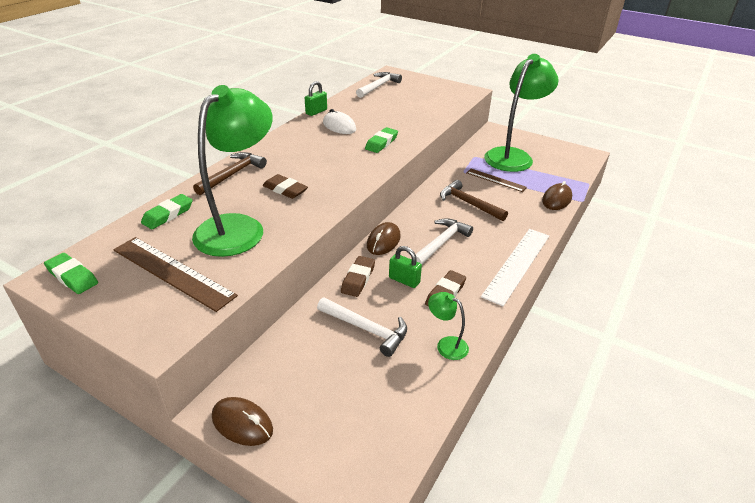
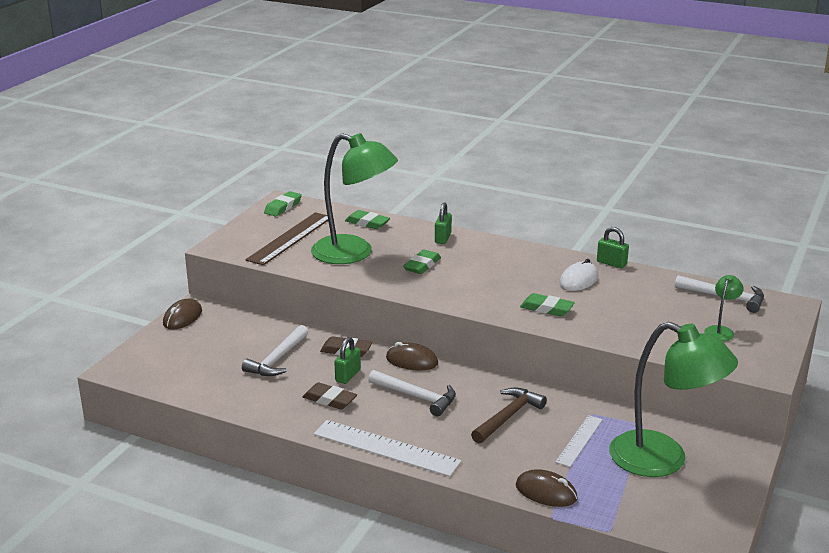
camera: 85 degrees right, 10 degrees down
brown hammer [193,152,267,195] -> green padlock [435,202,452,244]
brown eraser [263,174,308,199] -> green eraser [403,250,441,274]
green lamp [428,292,469,360] -> green lamp moved to [704,275,744,341]
brown ruler [466,169,527,192] -> white ruler [555,415,603,467]

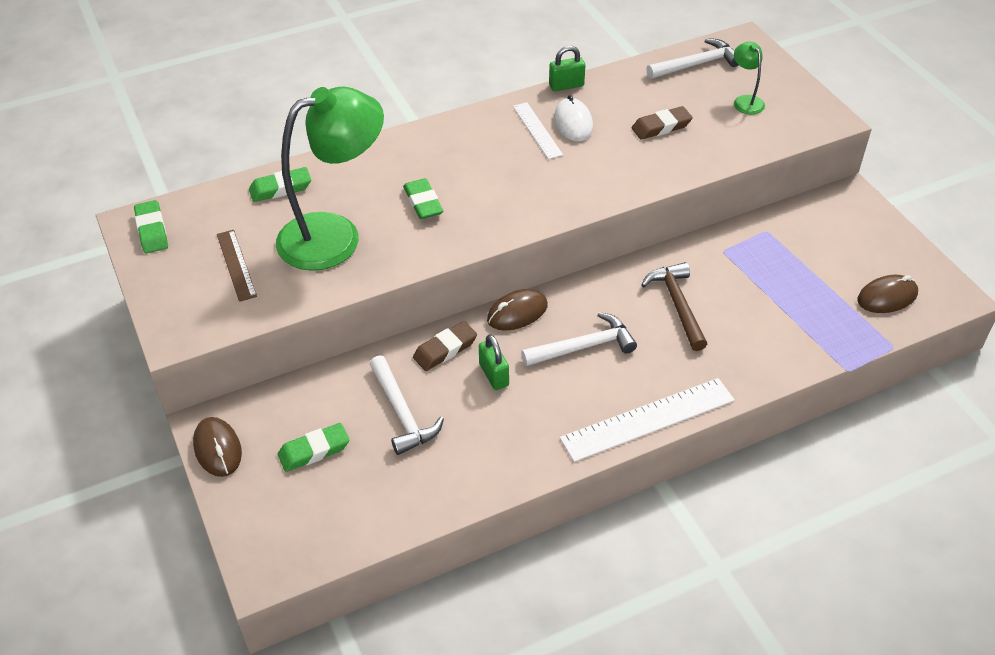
camera: 50 degrees left, 20 degrees up
brown ruler [245,212,328,265] -> brown ruler [217,230,257,302], size x0.59
brown eraser [303,382,357,409] -> brown eraser moved to [632,106,693,140]
green padlock [435,202,452,244] -> none
brown mouse [516,469,577,507] -> brown mouse moved to [857,275,918,313]
green eraser [520,293,575,316] -> green eraser moved to [278,423,349,472]
white ruler [555,415,603,467] -> white ruler moved to [513,102,563,159]
green lamp [609,322,738,477] -> none

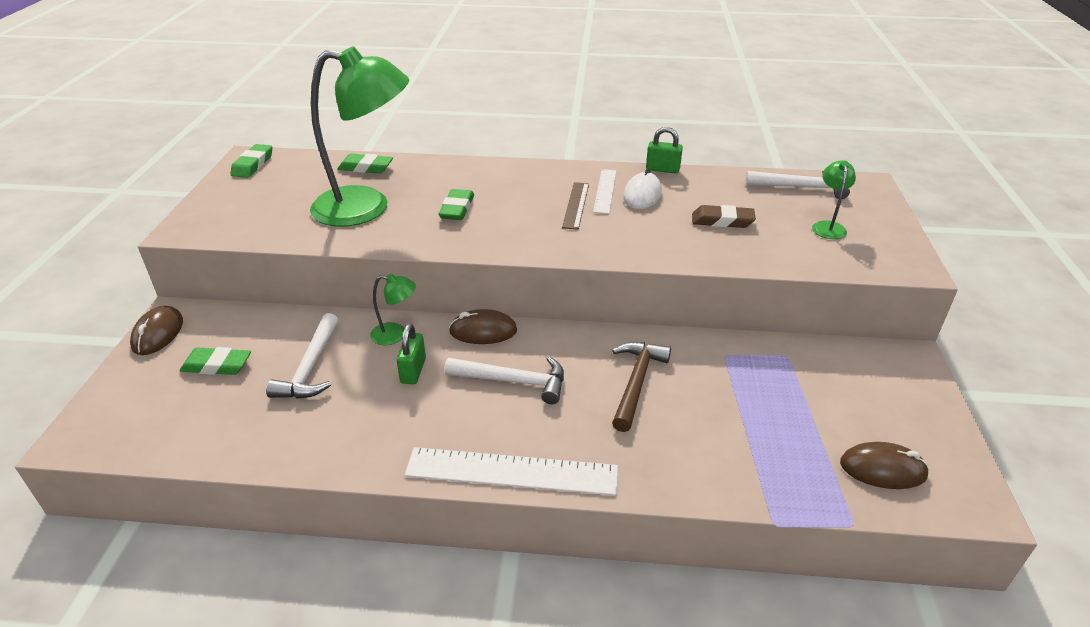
camera: 30 degrees right, 10 degrees down
brown ruler [217,230,257,302] -> brown ruler moved to [562,182,589,230]
brown eraser [413,321,477,371] -> green lamp [370,274,416,345]

